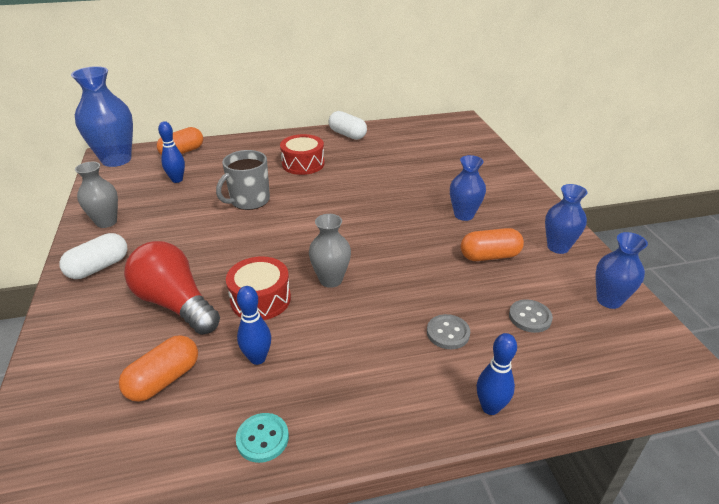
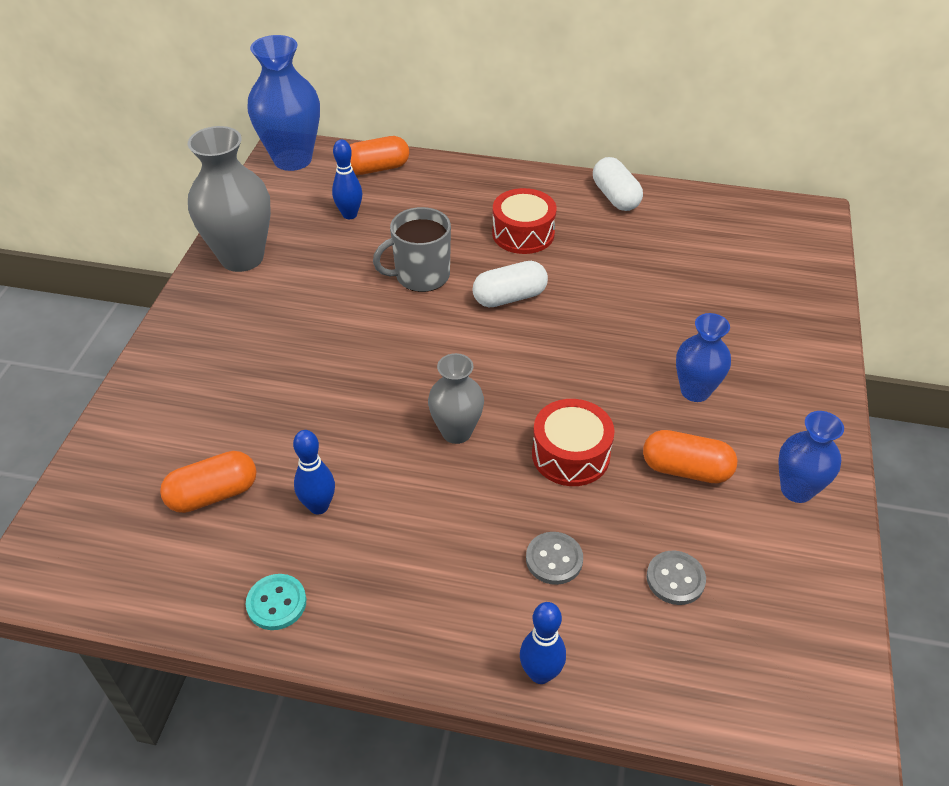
camera: 25 degrees right, 10 degrees up
white capsule [59,233,127,279] -> white capsule moved to [473,261,548,308]
grey vase [75,162,118,228] -> grey vase [188,126,271,272], size x1.69
red light bulb [124,241,220,335] -> none
red drum [226,256,291,320] -> red drum moved to [532,399,614,486]
blue vase [596,232,648,309] -> none

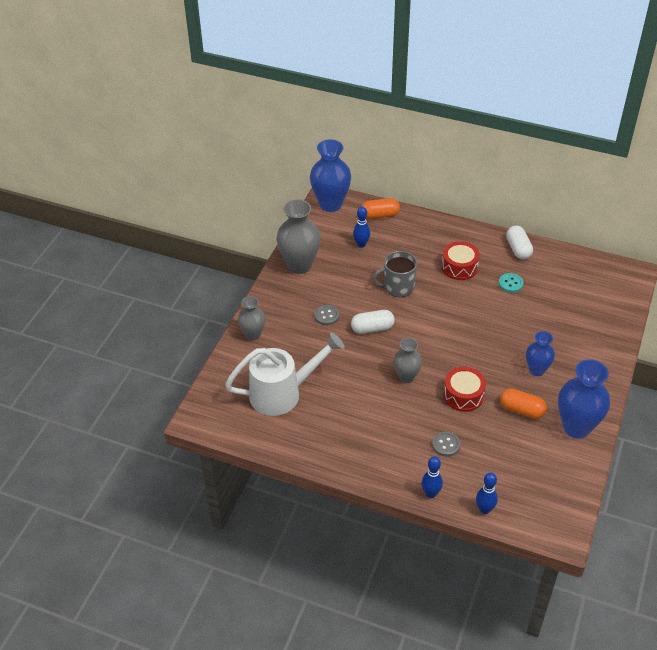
camera: 10 degrees right, 0 degrees up
orange capsule [160,451,256,513] -> white watering can [225,332,345,416]
turquoise button [246,574,306,630] -> turquoise button moved to [499,273,523,293]
blue bowling pin [293,430,335,515] -> blue bowling pin moved to [476,472,498,514]
white capsule [473,261,548,308] -> white capsule moved to [351,310,395,334]
grey button [647,551,706,605] -> grey button moved to [314,305,339,325]
blue vase [778,411,844,503] -> blue vase [558,359,610,439], size x1.69
none -> grey vase [238,296,265,341]

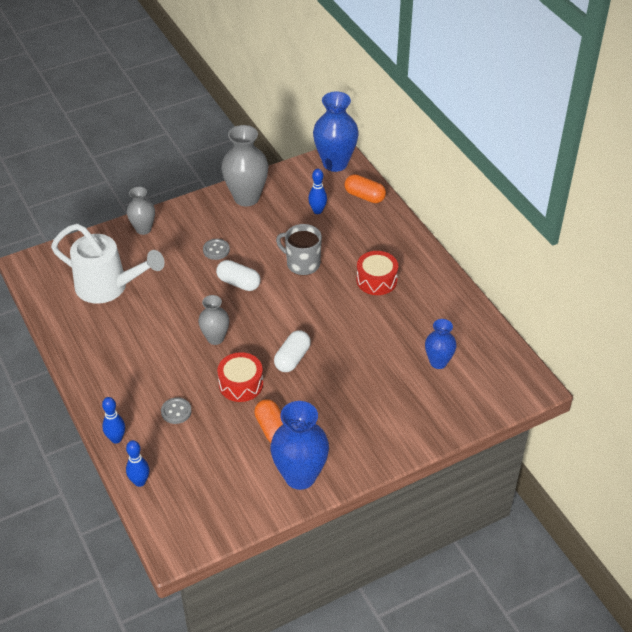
camera: 40 degrees right, 0 degrees up
turquoise button [499,273,523,293] -> none
white capsule [506,225,533,259] -> white capsule moved to [274,330,311,372]
blue vase [526,331,555,376] -> blue vase moved to [425,319,457,369]

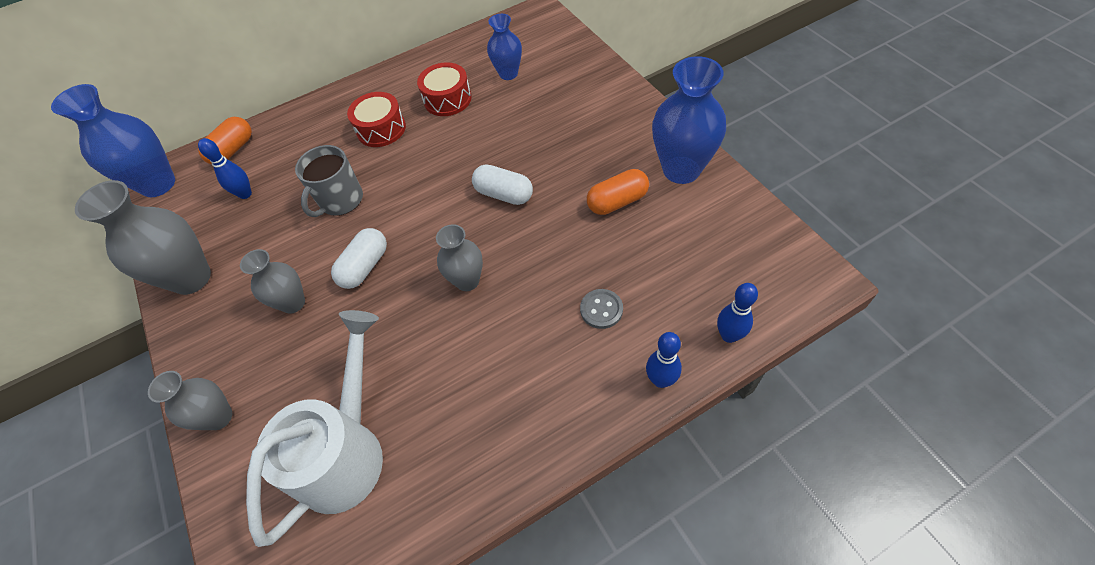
camera: 85 degrees left, 10 degrees up
grey button [203,239,230,260] -> grey vase [240,249,305,314]
red drum [217,352,263,402] -> red drum moved to [417,62,472,116]

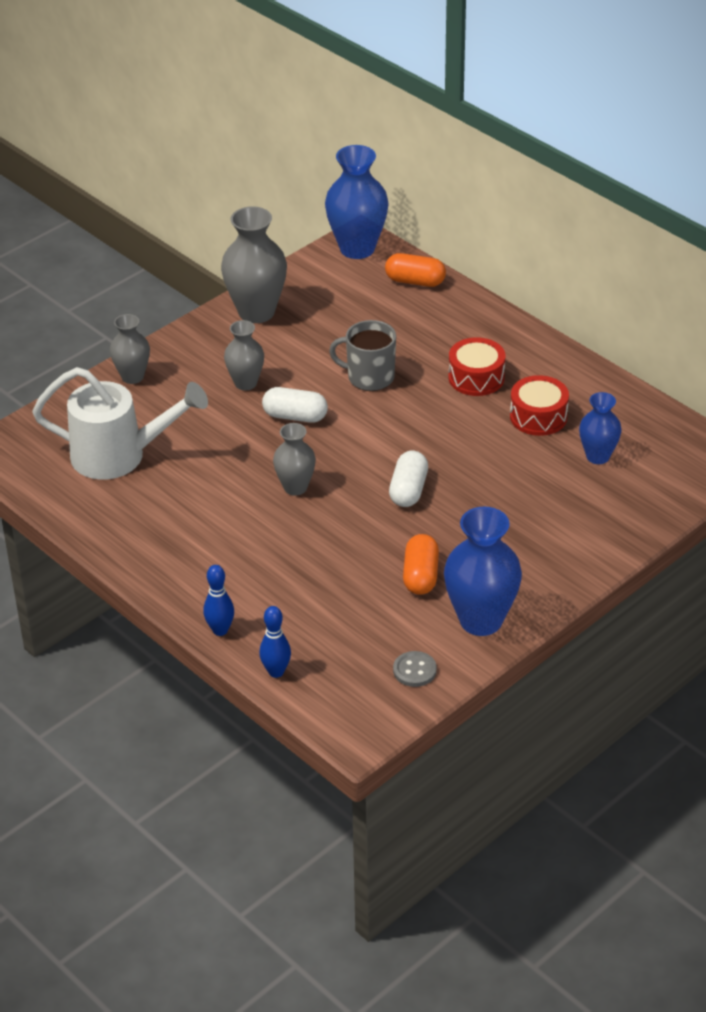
camera: 70 degrees right, 15 degrees down
blue bowling pin [198,138,252,199] -> none
grey button [580,289,623,329] -> grey button moved to [393,651,437,687]
orange capsule [587,169,649,215] -> orange capsule turned 45 degrees clockwise [403,534,439,595]

